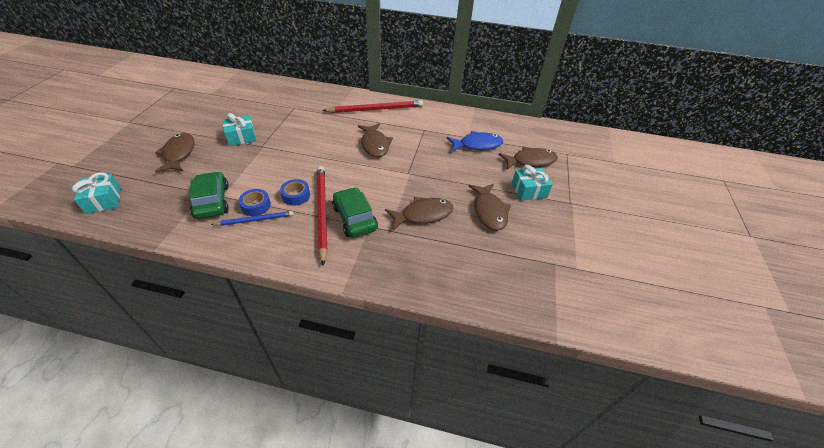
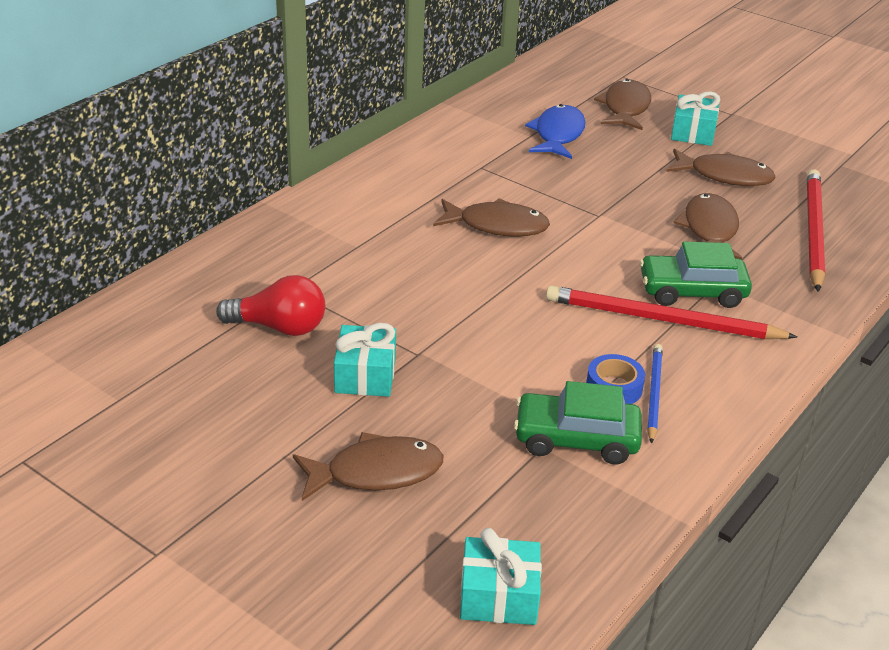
camera: 65 degrees left, 10 degrees down
brown fish [155,133,195,173] -> brown fish turned 150 degrees clockwise [293,432,443,501]
blue tape [280,179,310,206] -> none
red pencil [322,100,423,113] -> red pencil moved to [807,169,825,292]
none -> red light bulb [216,275,325,336]

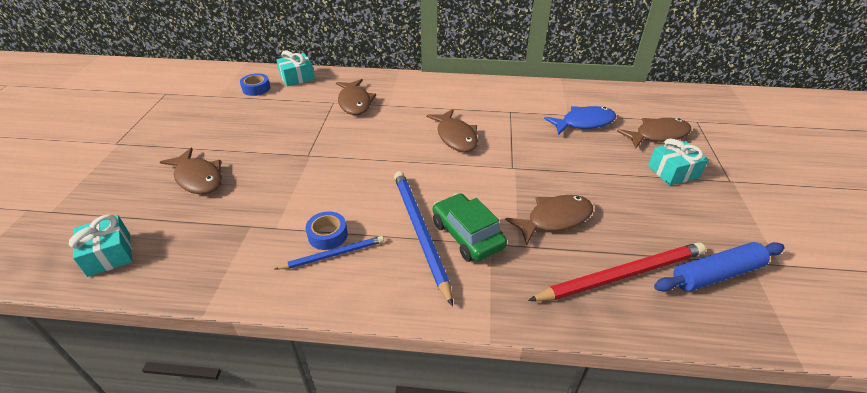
camera: 60 degrees right, 5 degrees up
red light bulb [216,275,325,336] -> none
turquoise gift [334,323,396,397] -> turquoise gift moved to [276,50,315,86]
green car [514,381,642,465] -> none
red pencil [546,285,798,339] -> blue pencil [394,171,453,307]
brown fish [666,149,776,186] -> brown fish moved to [336,79,376,115]
none -> blue tape [240,73,270,96]
none -> blue rolling pin [654,242,785,292]

